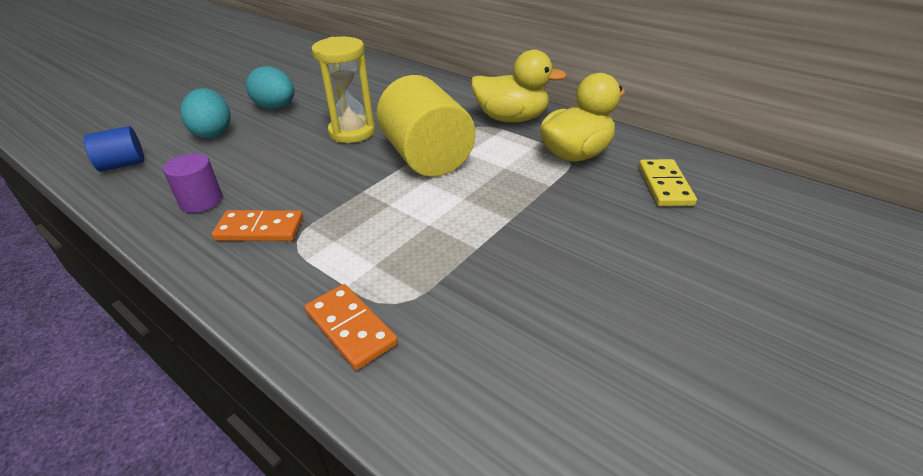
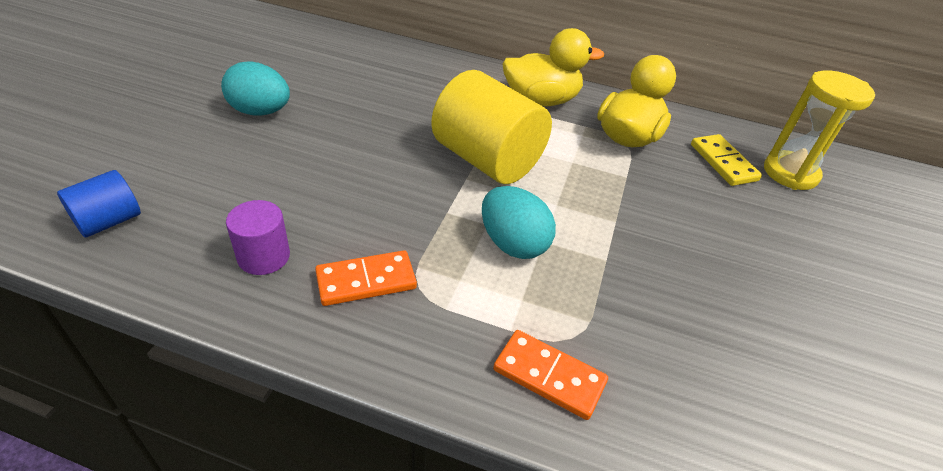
camera: 25 degrees left, 5 degrees up
turquoise egg [181,88,231,138] -> turquoise egg moved to [482,186,556,259]
yellow hourglass [311,37,375,143] -> yellow hourglass moved to [764,70,875,190]

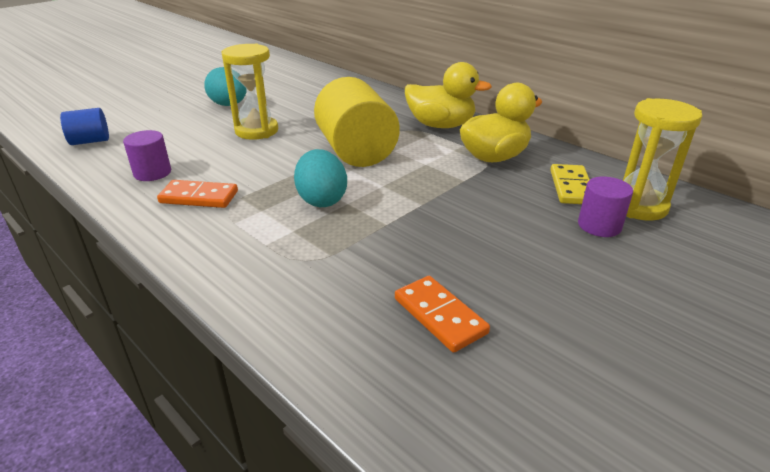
camera: 30 degrees right, 10 degrees down
orange domino [493,330,608,420] -> orange domino moved to [395,276,490,353]
none -> yellow hourglass [221,44,278,140]
none -> purple cylinder [578,177,633,237]

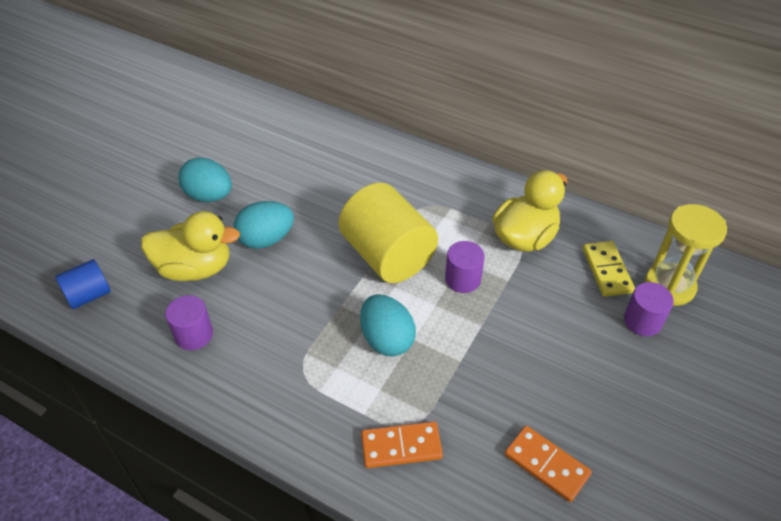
camera: 15 degrees left, 15 degrees up
orange domino [157,180,238,208] -> orange domino moved to [361,421,443,468]
yellow hourglass [221,44,278,140] -> turquoise egg [234,201,294,249]
yellow duck [405,62,492,128] -> yellow duck moved to [141,211,240,281]
none -> purple cylinder [445,241,485,293]

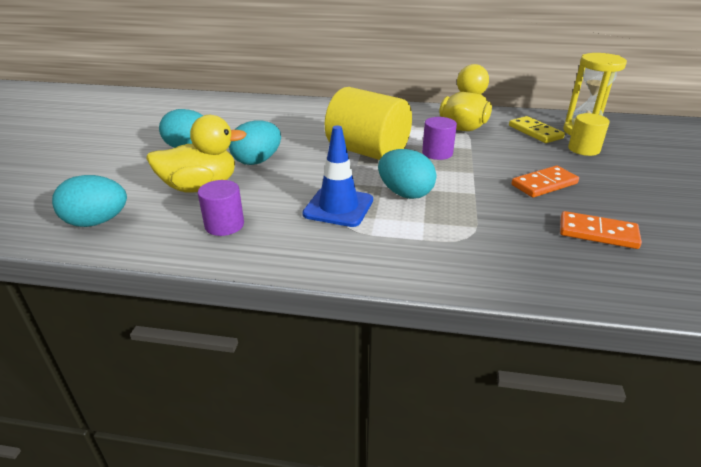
camera: 20 degrees left, 15 degrees down
blue cylinder [55,259,111,309] -> turquoise egg [52,175,127,227]
orange domino [361,421,443,468] -> orange domino moved to [511,166,579,197]
purple cylinder [624,282,674,336] -> yellow cylinder [568,113,610,156]
none -> blue traffic cone [302,125,373,227]

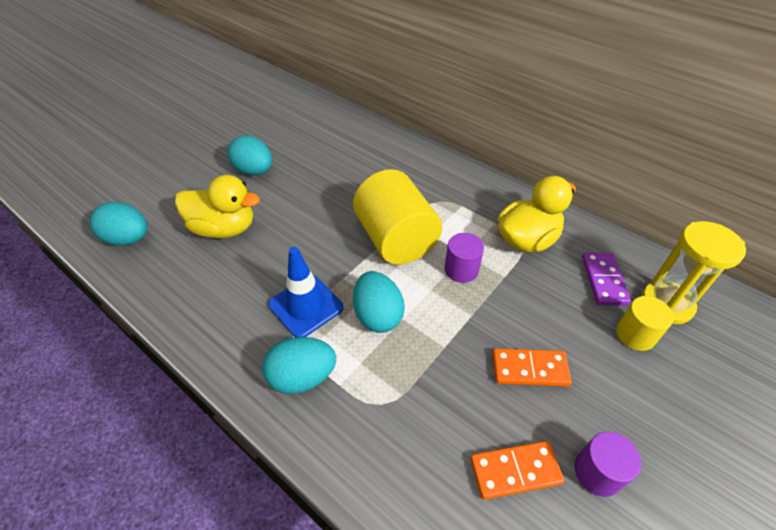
camera: 30 degrees right, 15 degrees up
purple cylinder [198,180,244,236] -> purple cylinder moved to [574,432,641,497]
turquoise egg [229,120,281,165] -> turquoise egg moved to [262,337,336,394]
yellow domino [509,116,565,143] -> purple domino [582,252,631,306]
orange domino [560,211,642,249] -> orange domino turned 60 degrees counterclockwise [471,441,564,499]

